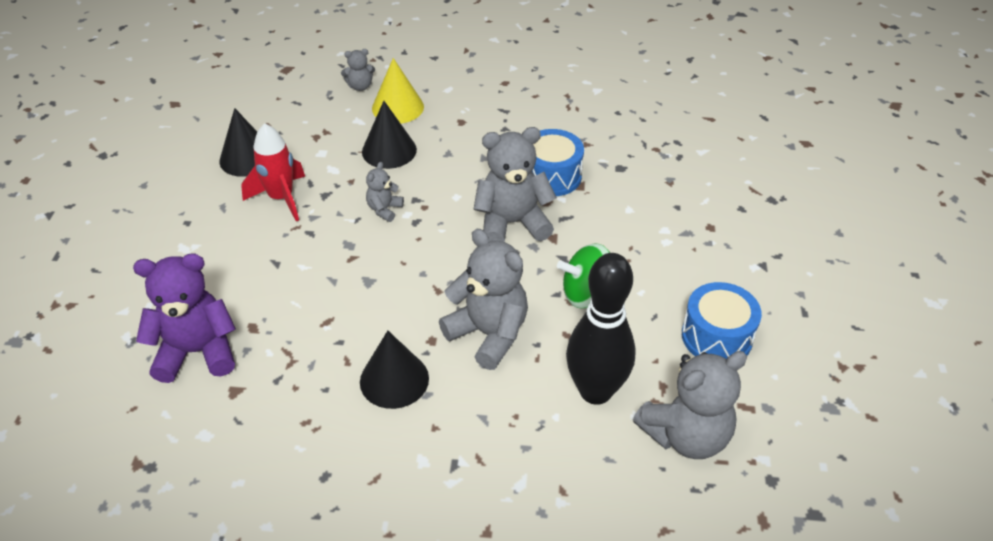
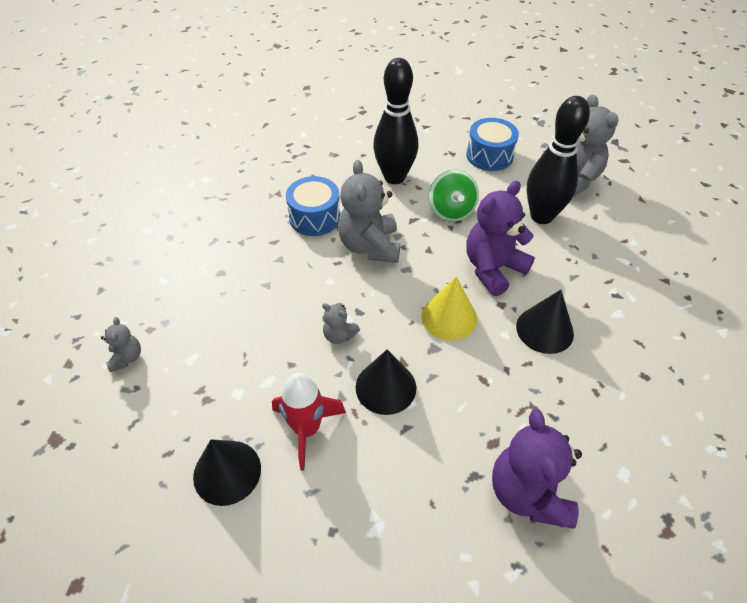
camera: 85 degrees left, 5 degrees up
black cone [362,101,417,169] -> black cone moved to [356,349,416,415]
yellow cone [372,58,424,123] -> yellow cone moved to [421,277,477,341]
grey teddy bear [439,229,528,370] -> purple teddy bear [467,181,535,296]
none -> black bowling pin [373,58,418,184]

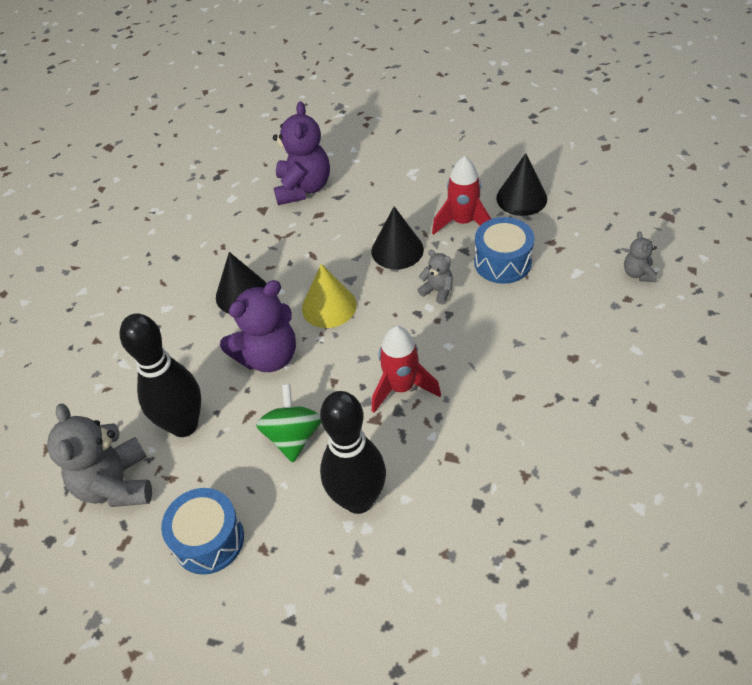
camera: 170 degrees left, 0 degrees up
blue drum [286,176,340,236] -> blue drum moved to [474,217,535,284]
grey teddy bear [338,160,400,263] -> red rocket [372,326,441,413]

